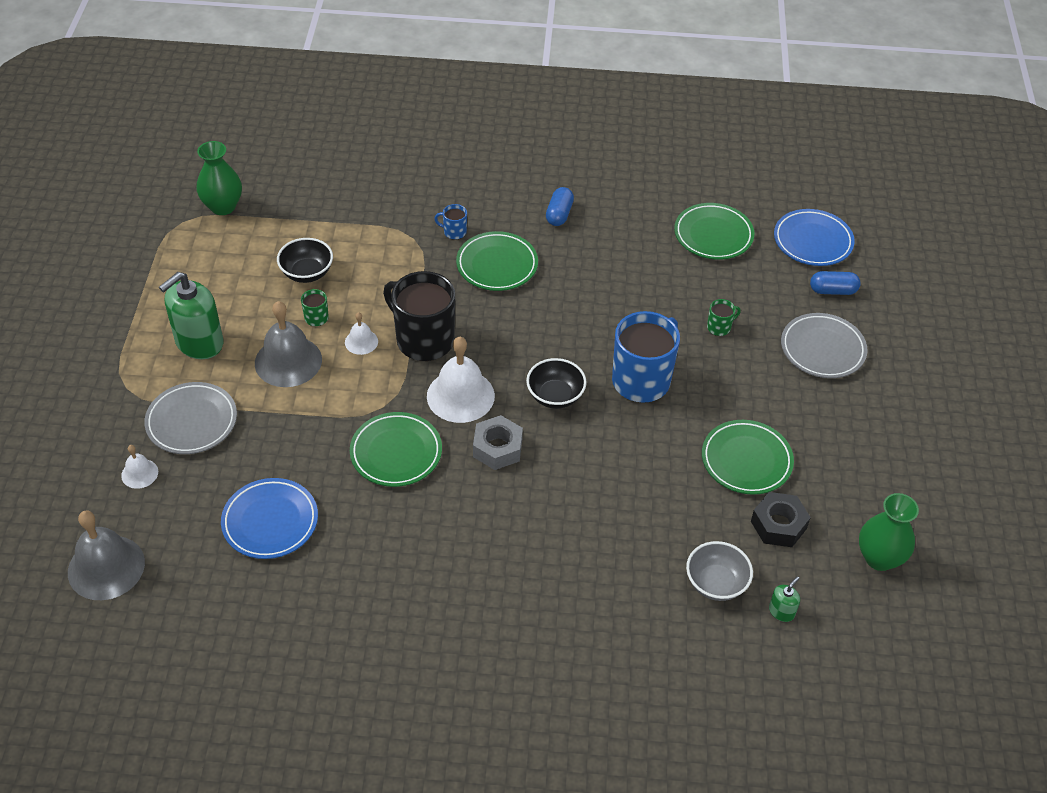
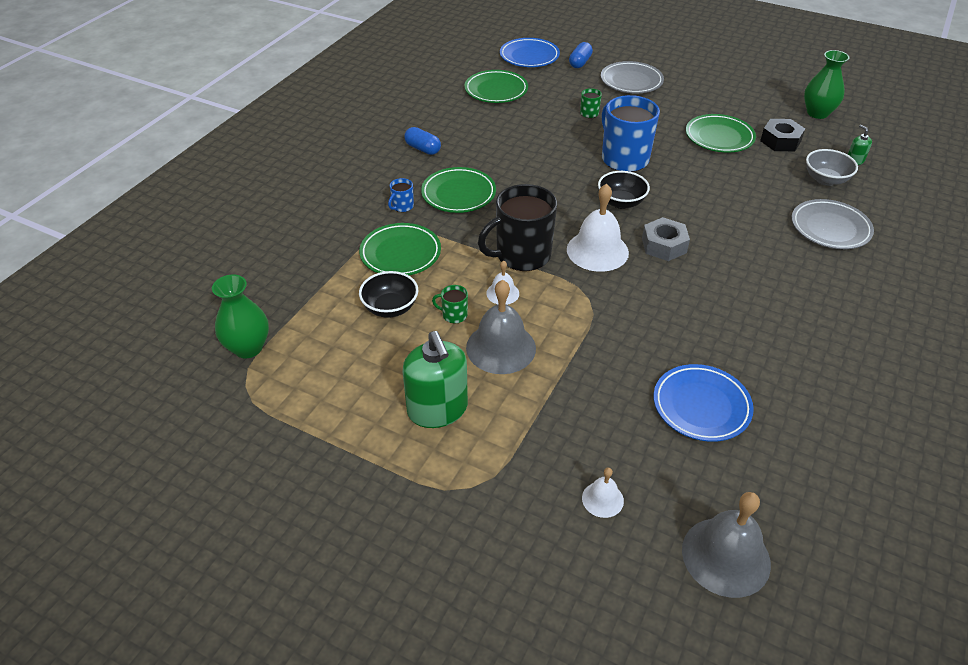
camera: 65 degrees left, 5 degrees down
grey plate [144,382,237,454] -> grey plate moved to [791,199,874,249]
green plate [350,412,442,487] -> green plate moved to [359,223,441,275]

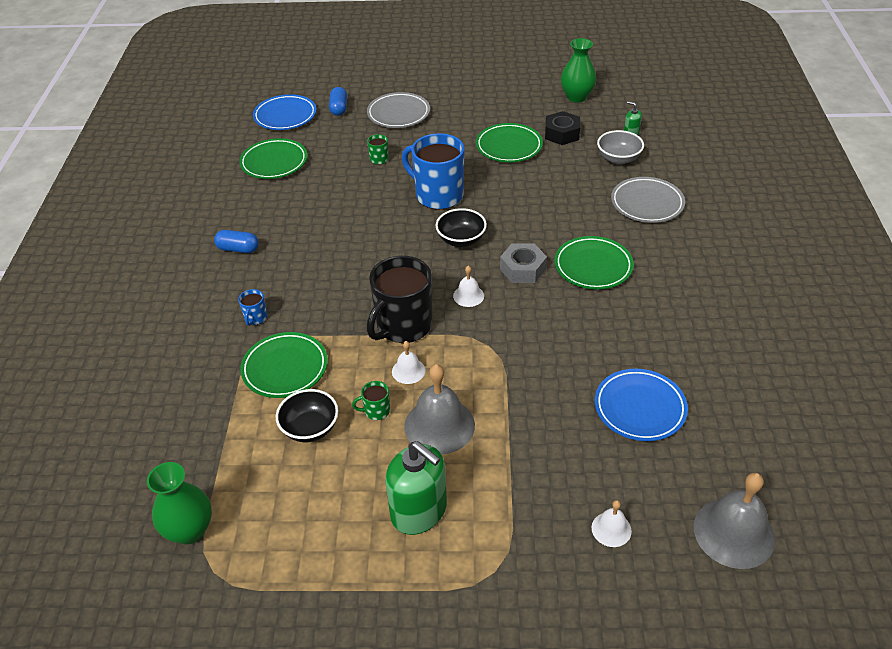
camera: 25 degrees left, 0 degrees up
green plate [421,167,496,213] -> green plate moved to [554,236,634,289]
white bell [567,184,629,272] -> white bell [453,266,484,307], size x0.51

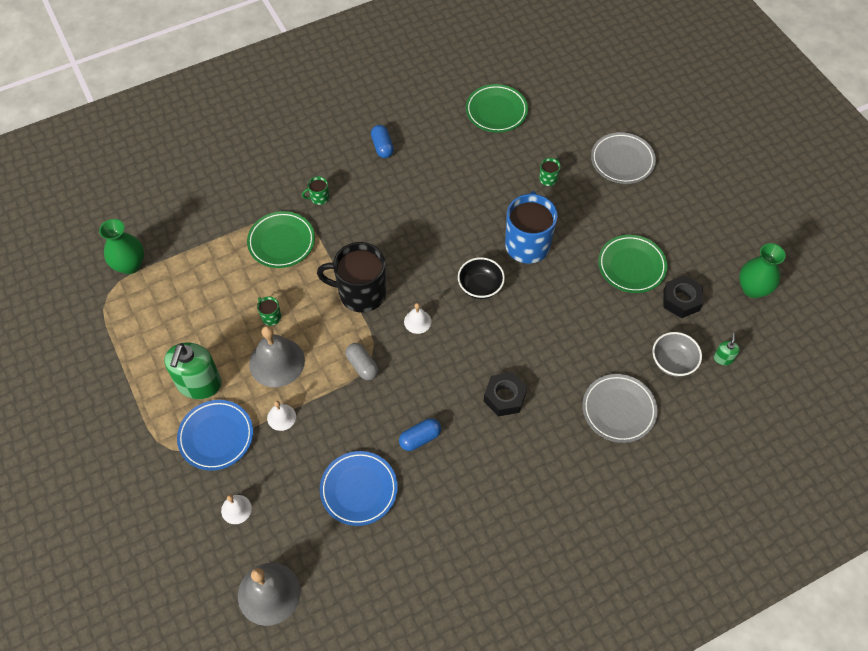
camera: 60 degrees right, 15 degrees up
blue mug [238,289,267,326] -> green mug [302,176,329,205]
blue plate [253,94,316,130] -> blue plate moved to [177,400,253,471]
black bowl [276,389,338,442] -> none
blue capsule [329,87,347,116] -> blue capsule moved to [399,418,441,451]
white bell [392,341,425,384] -> white bell moved to [267,401,296,431]
grey nut [500,243,547,283] -> none
green plate [554,236,634,289] -> black nut [484,372,527,416]
none -> grey capsule [345,343,378,380]

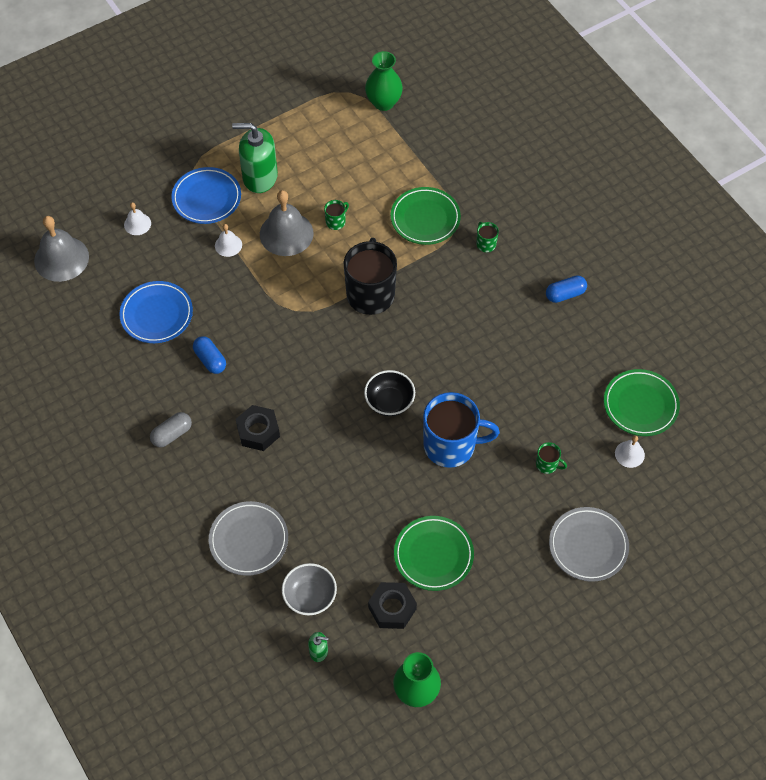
camera: 85 degrees right, 0 degrees up
grey capsule [345,343,378,380] -> grey capsule moved to [150,412,192,447]
white bell [404,303,431,334] -> white bell moved to [615,436,645,468]

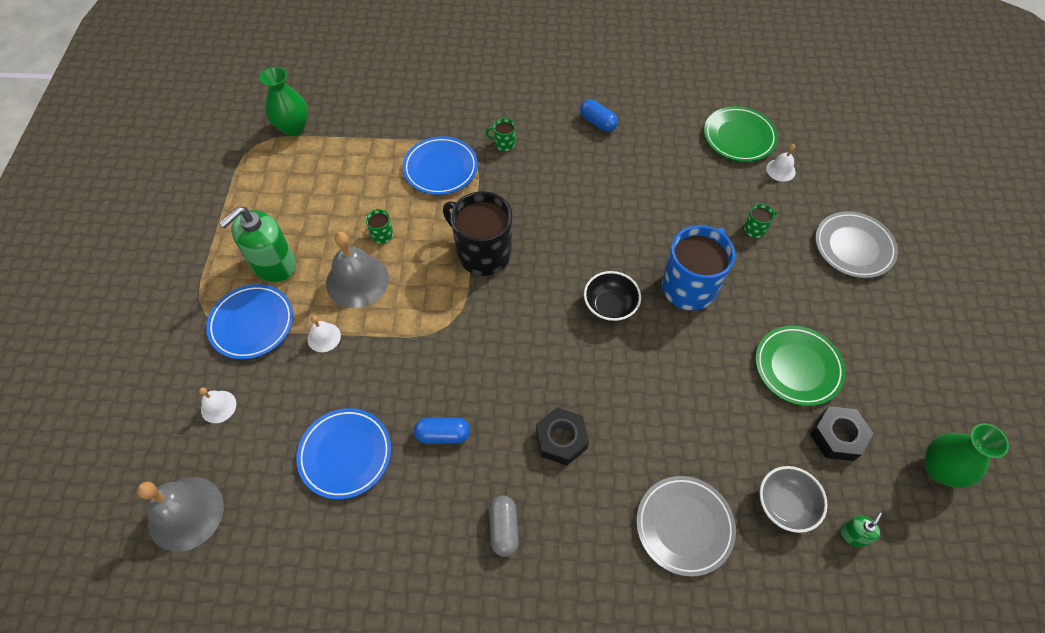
camera: 55 degrees left, 0 degrees up
green plate [391,187,461,245] -> blue plate [403,136,478,195]
blue capsule [546,275,587,303] -> blue capsule turned 60 degrees counterclockwise [580,100,618,132]

